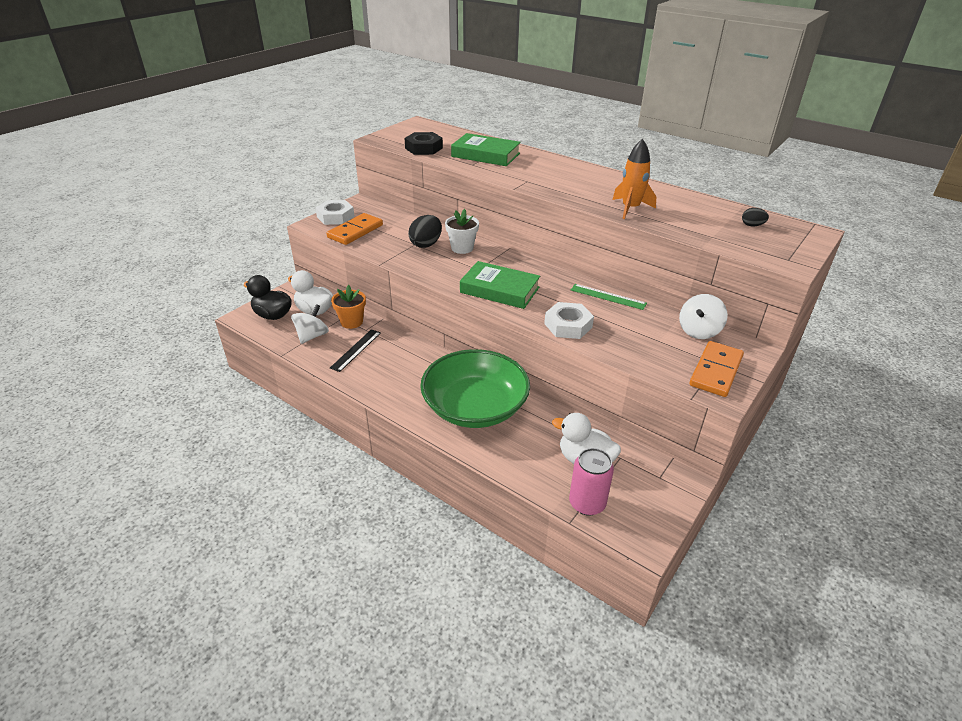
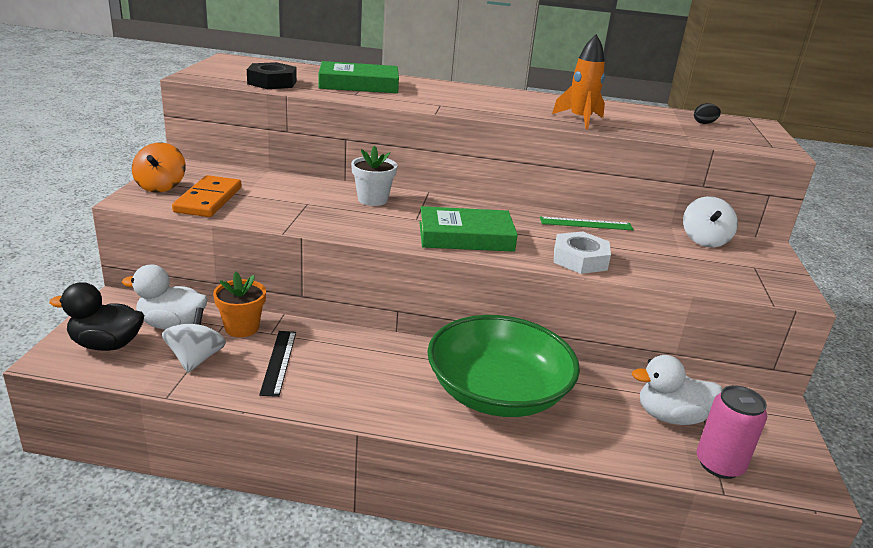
camera: 30 degrees left, 10 degrees down
white nut [316,200,355,225] -> orange spinning top [132,142,186,193]
black egg [408,215,442,248] -> none
orange domino [690,341,744,397] -> none

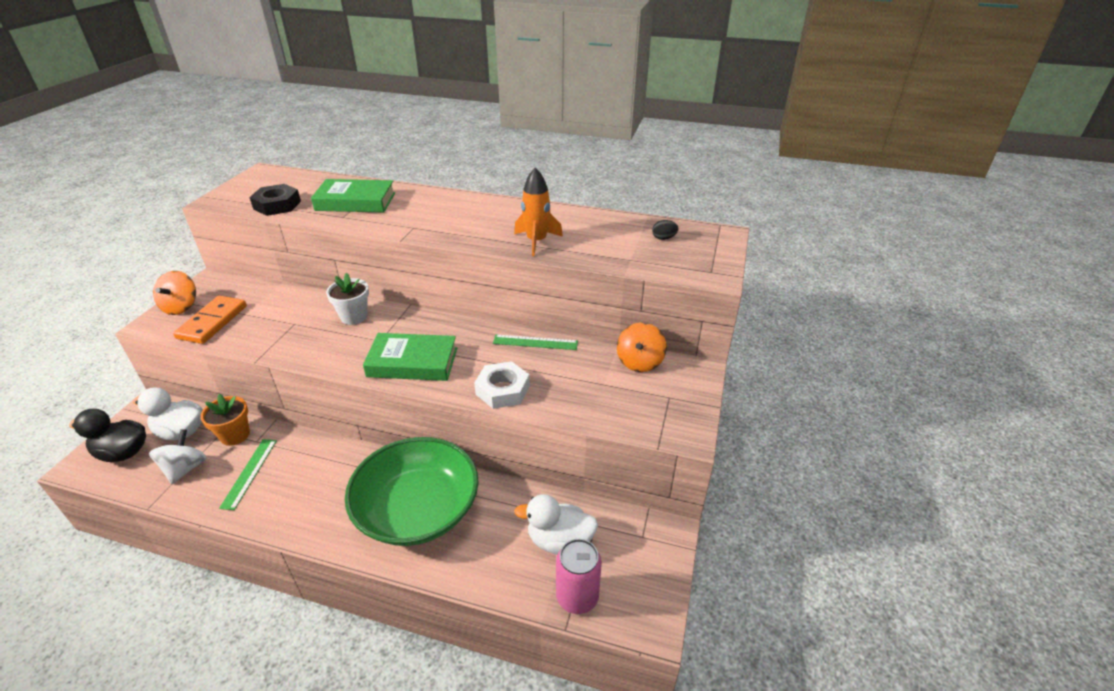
camera: 10 degrees right, 10 degrees up
black ruler [259,331,296,397] -> green ruler [219,439,277,510]
white spinning top [683,196,738,247] -> orange spinning top [617,322,667,372]

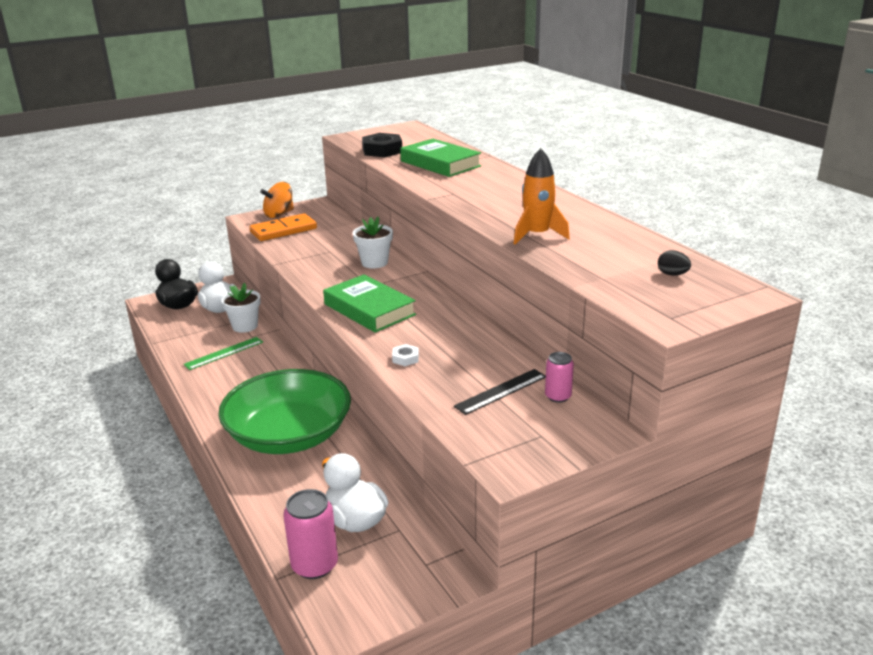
camera: 45 degrees right, 10 degrees down
white spinning top [149,429,206,484] -> none
orange flower pot [200,394,250,446] -> white flower pot [221,283,261,333]
white nut [474,361,530,409] -> white nut [392,344,419,366], size x0.50
green ruler [493,334,578,350] -> none
orange spinning top [617,322,667,372] -> pink can [545,352,574,403]
none -> black ruler [454,369,546,415]

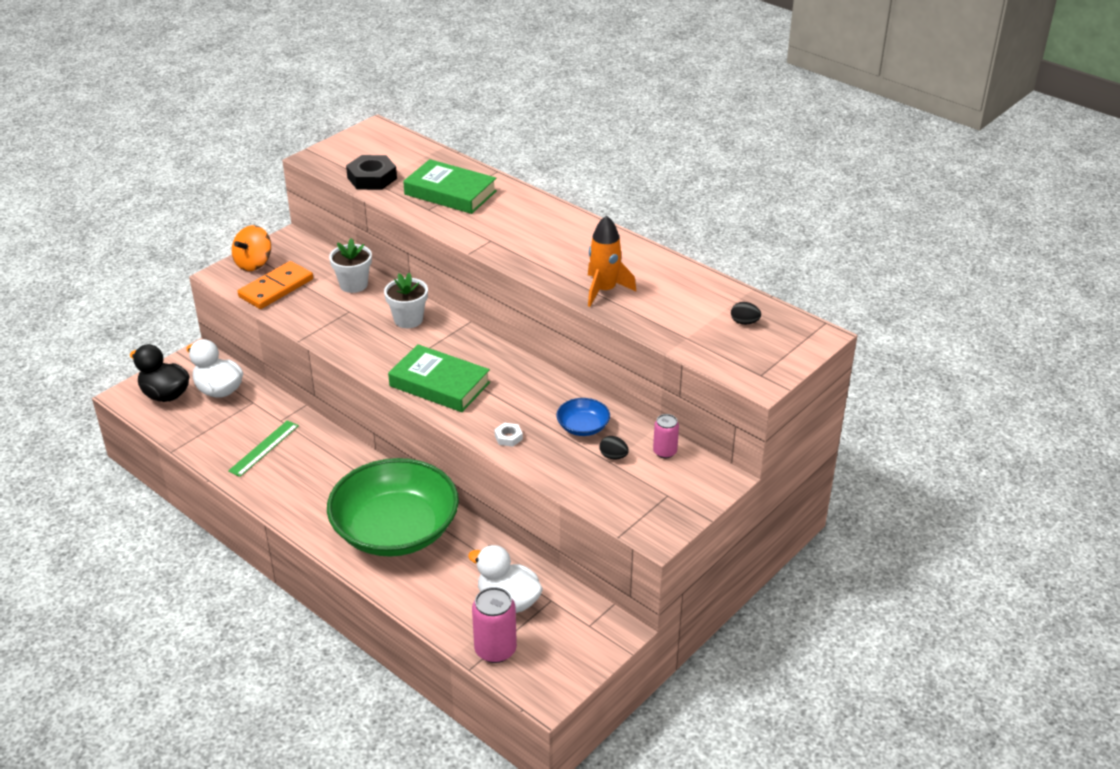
camera: 20 degrees left, 10 degrees up
white flower pot [221,283,261,333] -> white flower pot moved to [329,238,372,293]
black ruler [454,369,546,415] -> black egg [599,436,629,460]
none -> blue bowl [556,398,610,436]

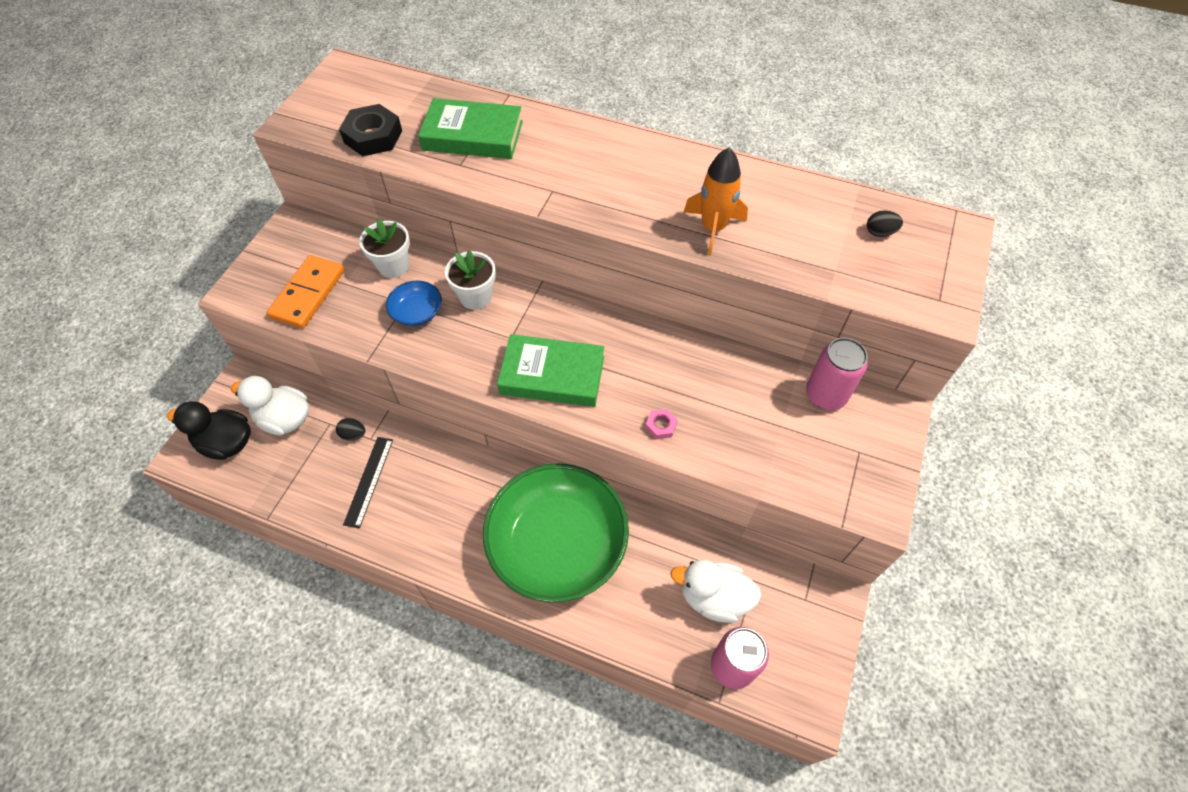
camera: 20 degrees left, 20 degrees up
green ruler [228,420,299,477] -> black ruler [343,437,393,529]
orange spinning top [232,225,271,271] -> none
white nut [494,422,523,447] -> pink nut [645,409,678,439]
blue bowl [556,398,610,436] -> blue bowl moved to [386,280,442,326]
black egg [599,436,629,460] -> black egg moved to [336,418,365,441]
pink can [653,414,679,458] -> pink can [806,338,868,410], size x1.65

